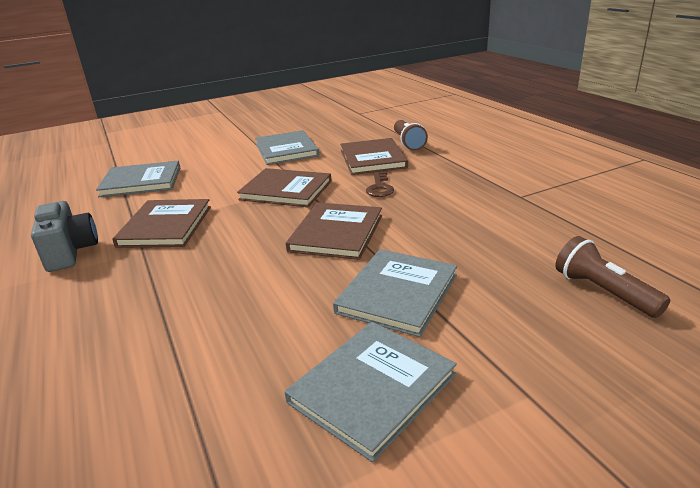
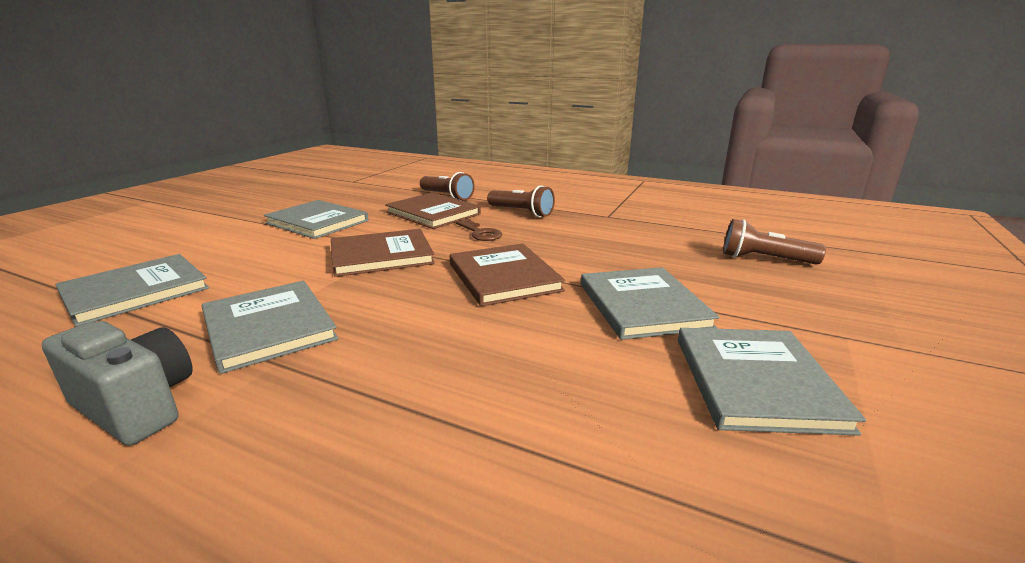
camera: 40 degrees left, 5 degrees down
brown book [112,199,211,248] -> grey book [202,281,338,374]
none -> brown flashlight [487,185,555,217]

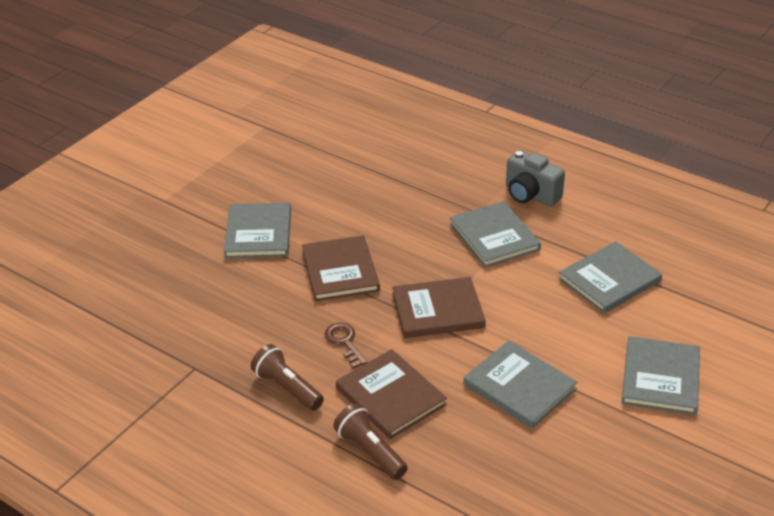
camera: 170 degrees left, 15 degrees up
grey book [678,328,866,436] -> grey book moved to [622,336,700,415]
brown flashlight [723,219,826,265] -> none

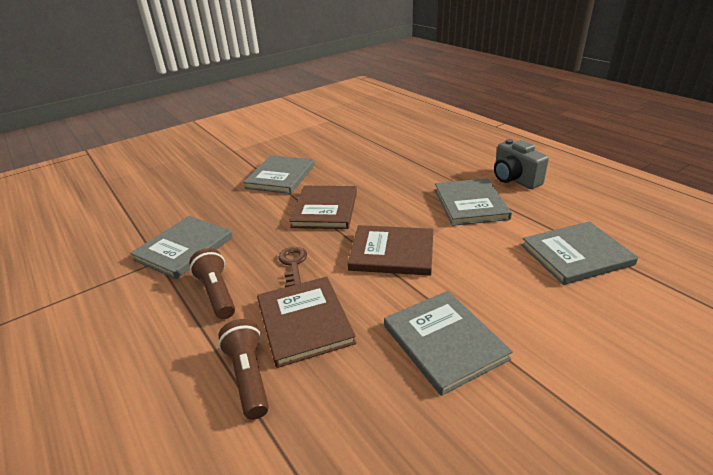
camera: 20 degrees right, 5 degrees down
grey book [622,336,700,415] -> grey book moved to [130,216,233,279]

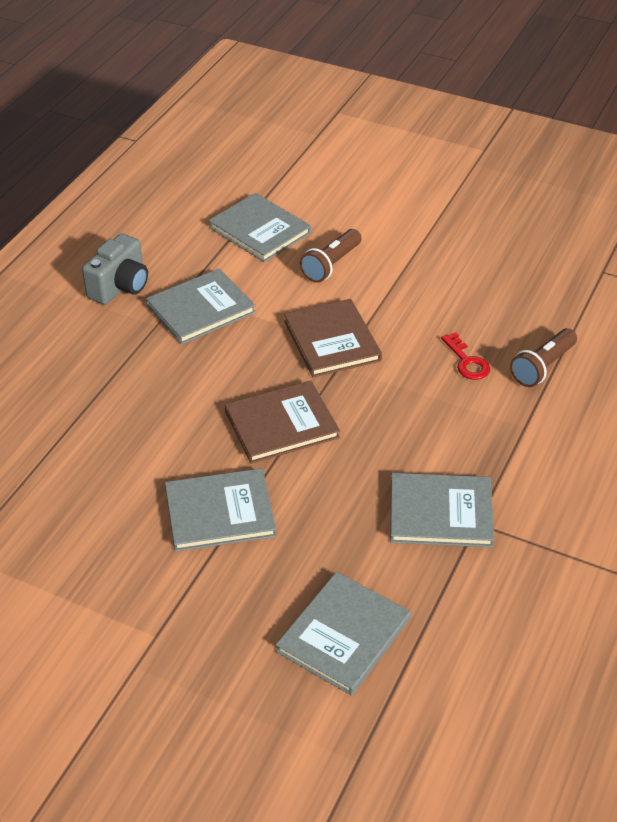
camera: 120 degrees left, 10 degrees up
brown flashlight [189,248,235,319] -> brown flashlight moved to [300,229,362,283]
brown book [257,277,356,368] -> red key [441,332,490,380]
brown key [278,247,307,287] -> none
grey book [384,291,513,396] -> grey book moved to [276,572,411,695]

